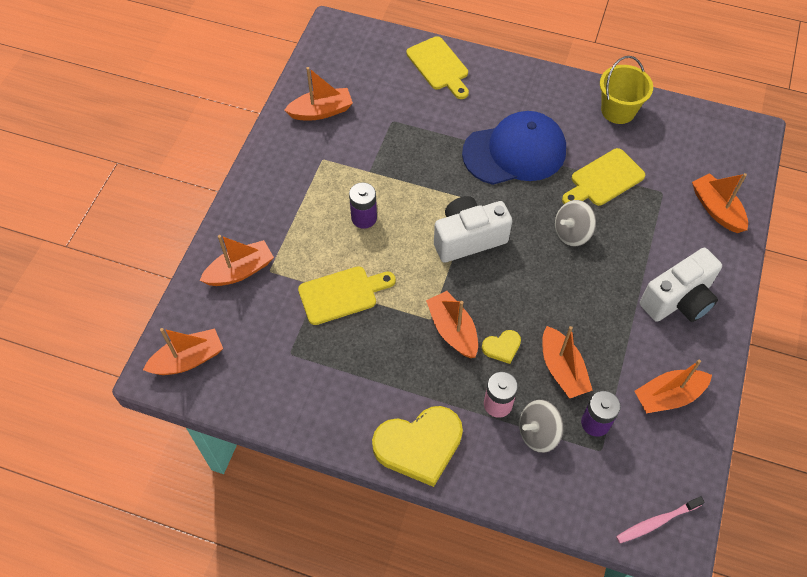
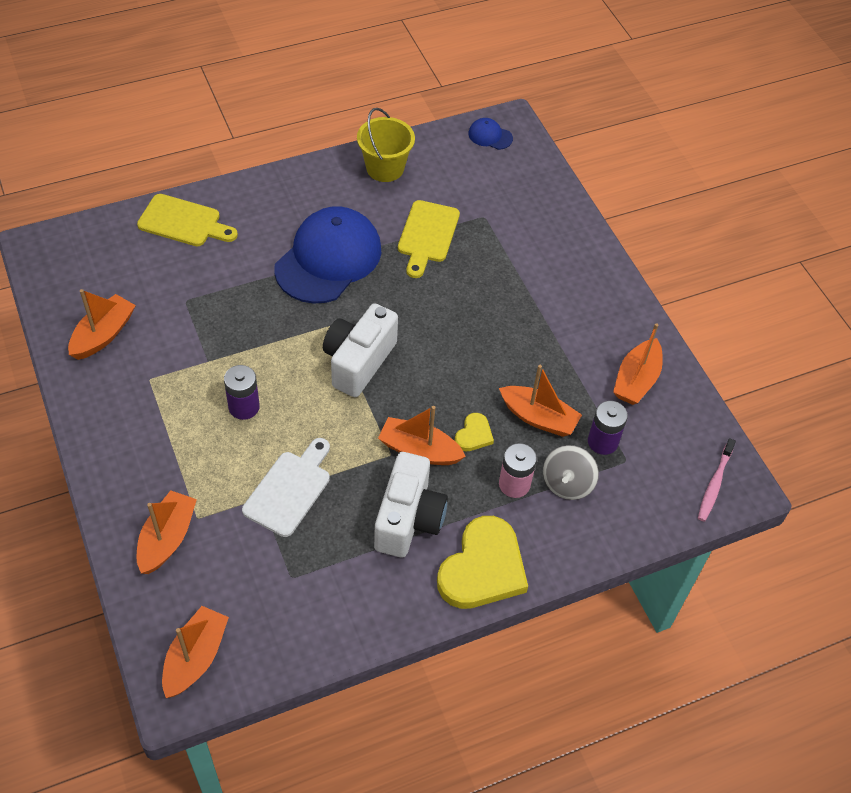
camera: 45 degrees left, 5 degrees down
yellow cutting board [298,266,396,325] -> white cutting board [242,438,330,537]
grey spinning top [555,200,596,246] -> none
white camera [640,248,722,322] -> white camera moved to [374,452,448,558]
orange boat [692,173,748,233] -> none
none -> blue cap [469,118,513,150]

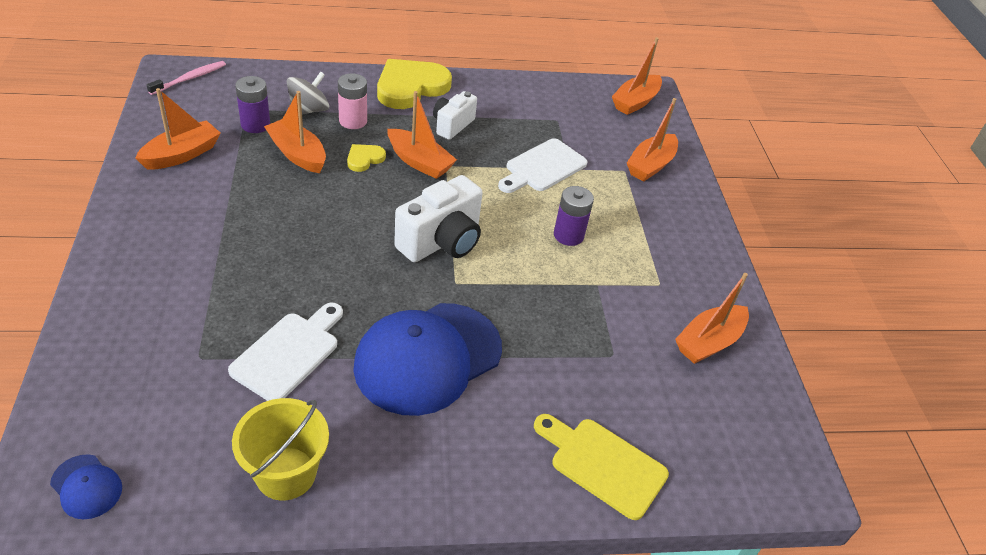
camera: 165 degrees left, 10 degrees down
white camera [374,452,448,558] -> white camera [433,91,477,140], size x0.62
yellow cutting board [398,200,460,278] -> white cutting board [228,303,343,401]

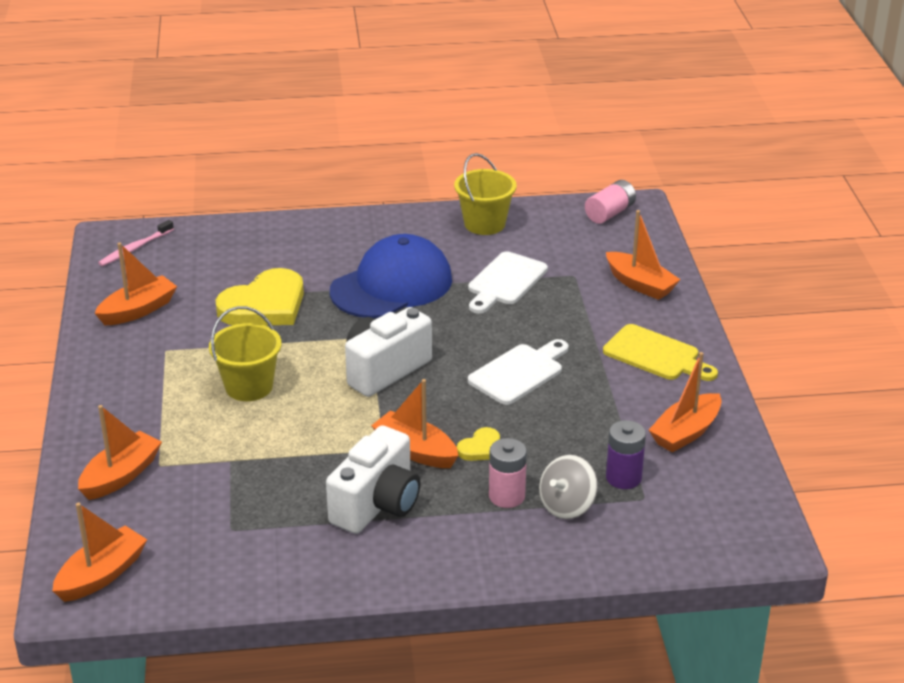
camera: 175 degrees left, 10 degrees down
blue cap [50,454,122,519] -> pink battery [585,180,636,224]
pink toothbrush [147,61,226,95] -> pink toothbrush moved to [98,220,174,266]
orange boat [264,91,326,173] -> orange boat moved to [606,210,681,300]
yellow heart [377,59,452,109] -> yellow heart moved to [216,268,304,325]
white camera [433,91,477,140] -> white camera [326,425,421,534], size x1.61
white cutting board [498,138,588,193] -> white cutting board moved to [468,339,569,405]
yellow cutting board [534,414,669,520] -> yellow cutting board moved to [603,324,718,381]
purple battery [554,186,594,246] -> yellow bucket [209,306,282,401]

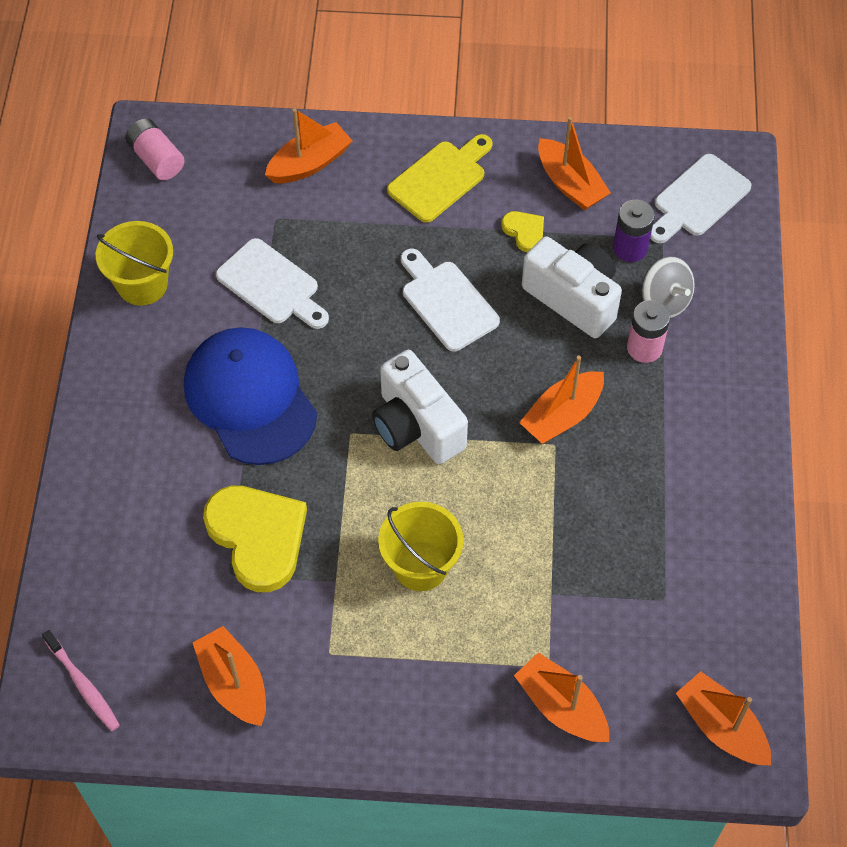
camera: 80 degrees left, 25 degrees up
white camera [326,425,421,534] -> white camera moved to [522,236,622,338]
yellow heart [457,427,500,461] -> yellow heart moved to [502,211,544,252]
none -> white cutting board [650,154,752,243]

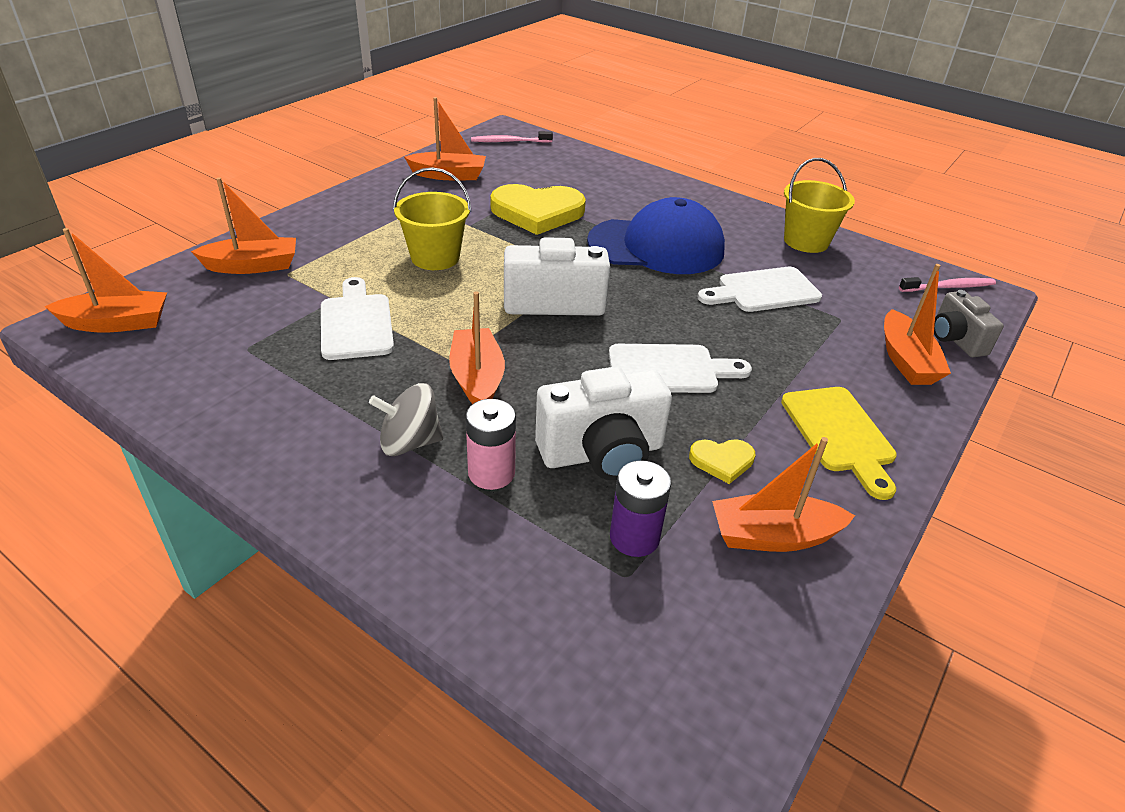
camera: 120 degrees right, 20 degrees down
pink battery [126,118,185,180] -> pink toothbrush [899,277,996,292]
grey spinning top [642,257,695,318] -> grey spinning top moved to [369,383,443,456]
white cutting board [650,154,752,243] -> white cutting board moved to [321,277,394,360]
none -> grey camera [934,290,1004,357]

